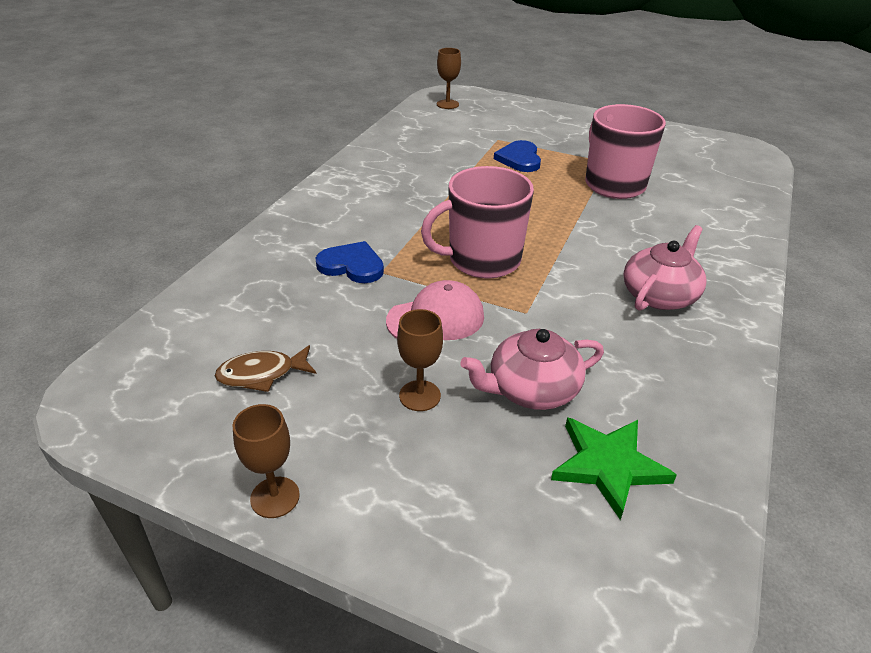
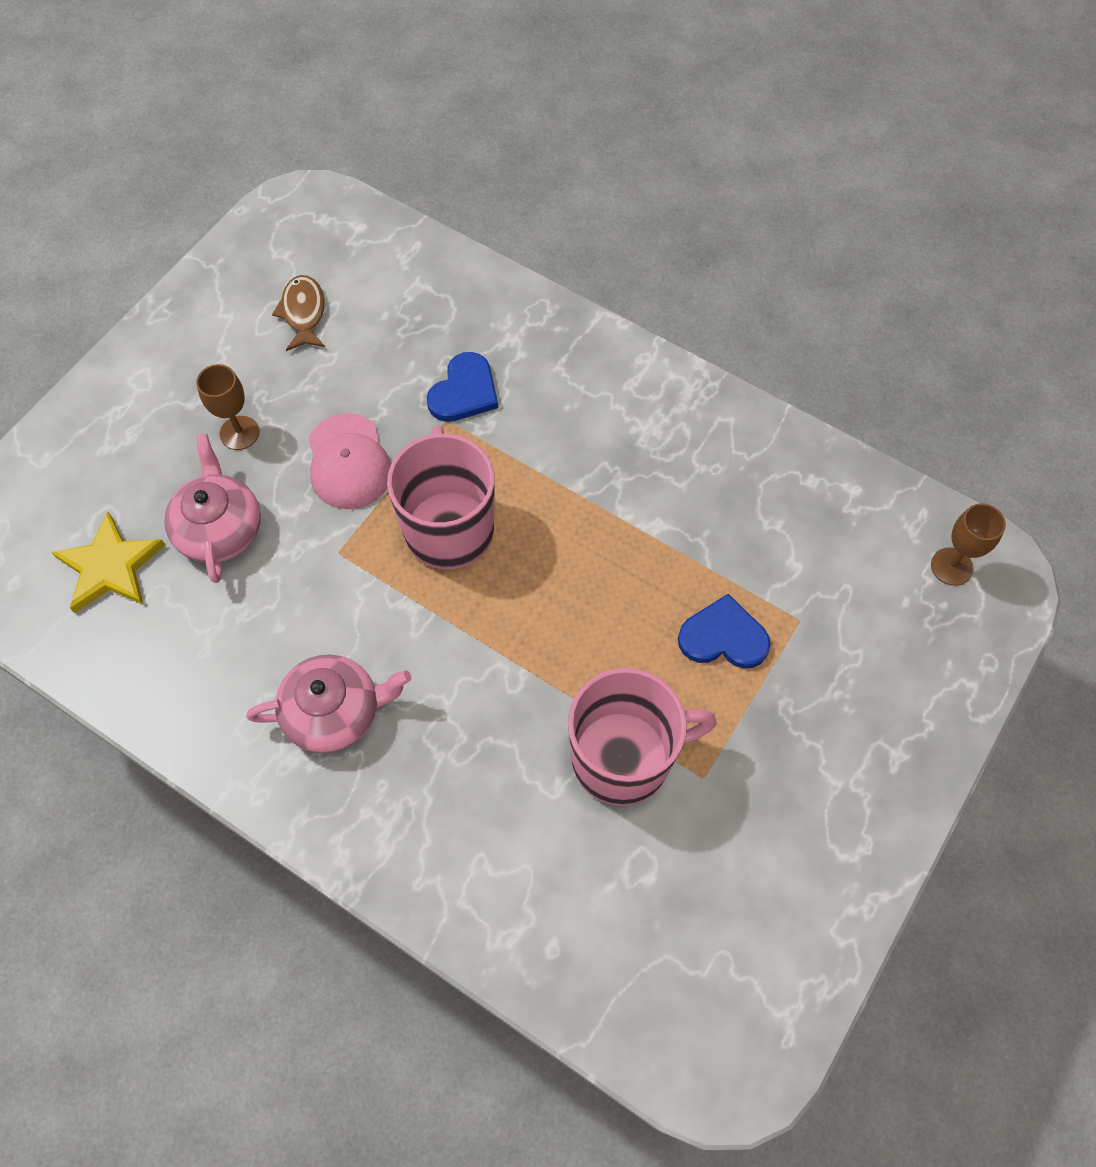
camera: 100 degrees right, 25 degrees up
brown goblet [232,404,300,518] -> none
green star [551,417,677,520] -> yellow star [51,511,165,613]
pink teapot [623,225,707,311] -> pink teapot turned 60 degrees counterclockwise [246,654,411,753]

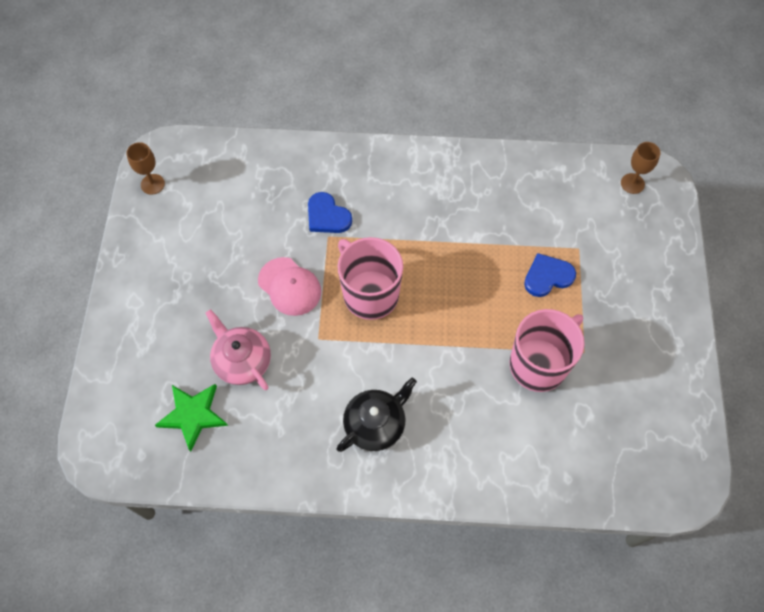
camera: 30 degrees left, 0 degrees up
yellow star [51,511,165,613] -> green star [155,384,228,452]
brown goblet [196,364,260,450] -> brown goblet moved to [126,142,165,195]
pink teapot [246,654,411,753] -> black teapot [337,378,417,452]
brown fish [272,275,325,351] -> none
blue heart [427,352,498,422] -> blue heart turned 135 degrees clockwise [308,192,352,233]

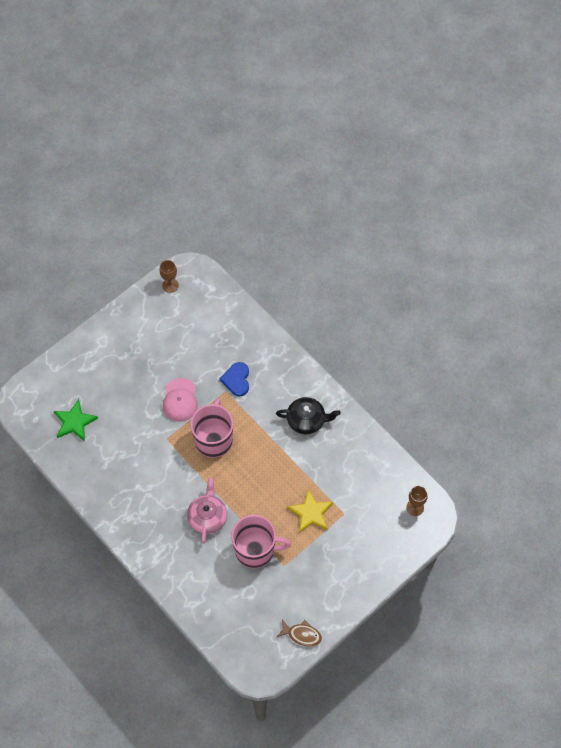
camera: 45 degrees right, 0 degrees up
pink teapot [205,309,271,390] -> pink teapot moved to [187,477,227,544]
black teapot [337,378,417,452] -> black teapot moved to [276,397,341,434]
blue heart [524,253,576,297] -> yellow star [287,489,333,533]
none -> brown fish [277,620,322,647]

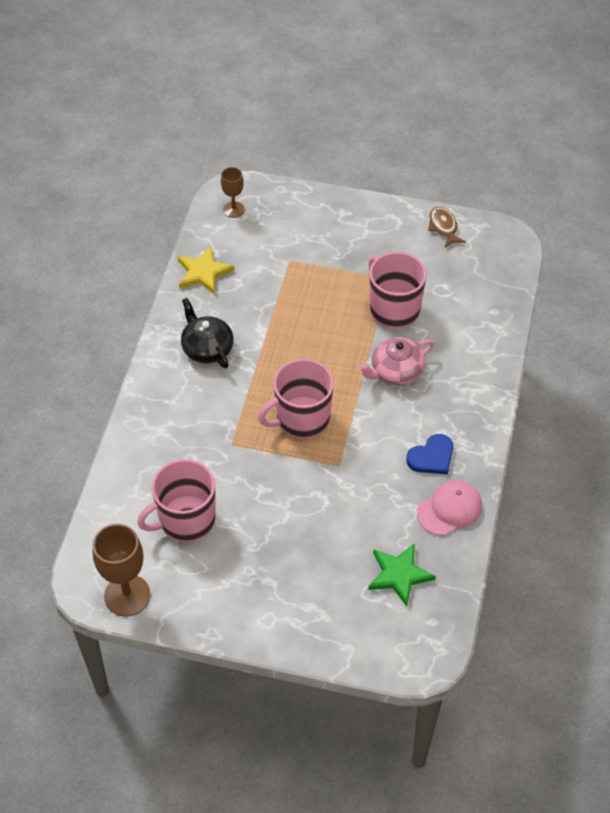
camera: 125 degrees left, 10 degrees down
brown goblet [160,260,179,293] -> brown goblet [93,524,150,616], size x1.76
pink cap [163,378,198,422] -> pink cap moved to [417,480,482,536]
blue heart [220,362,249,397] -> blue heart moved to [406,434,453,474]
yellow star [287,489,333,533] -> yellow star moved to [178,246,234,295]
none -> pink mug [137,459,216,542]

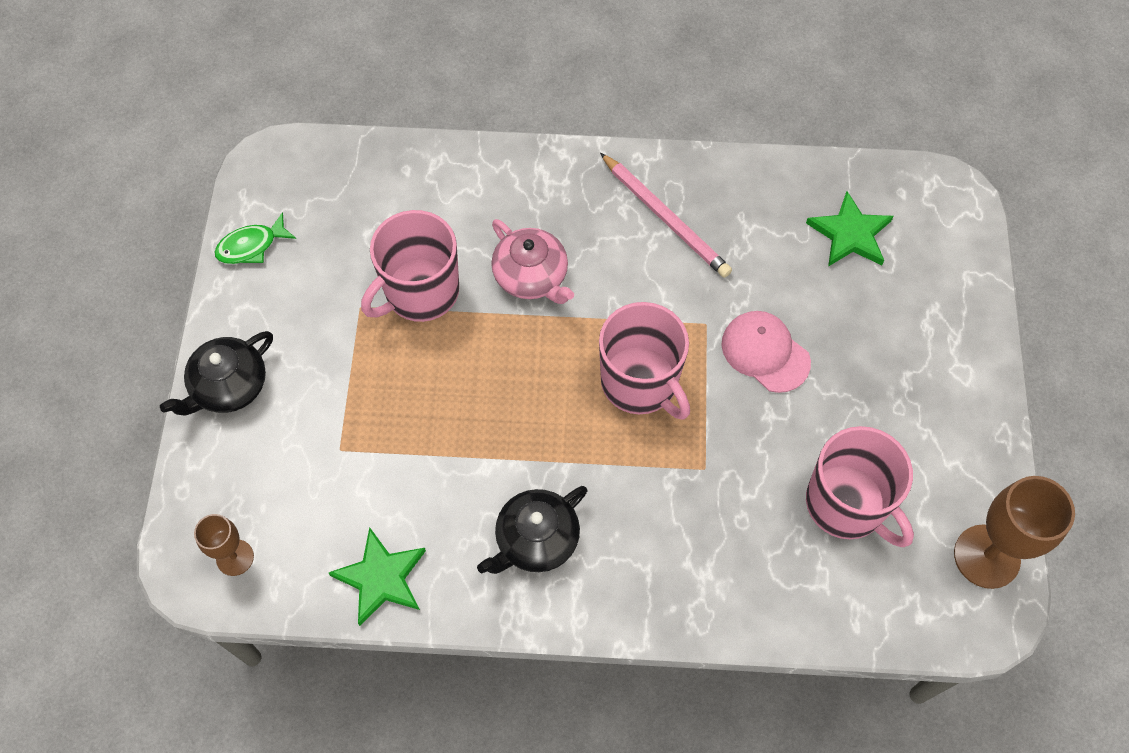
camera: 100 degrees left, 10 degrees up
yellow star [178,246,234,295] -> green star [329,527,426,626]
blue heart [406,434,453,474] -> pink pencil [600,153,732,278]
pink cap [417,480,482,536] -> pink cap moved to [721,311,811,393]
brown fish [428,207,466,247] -> green fish [214,212,296,264]
none -> black teapot [160,331,273,415]

